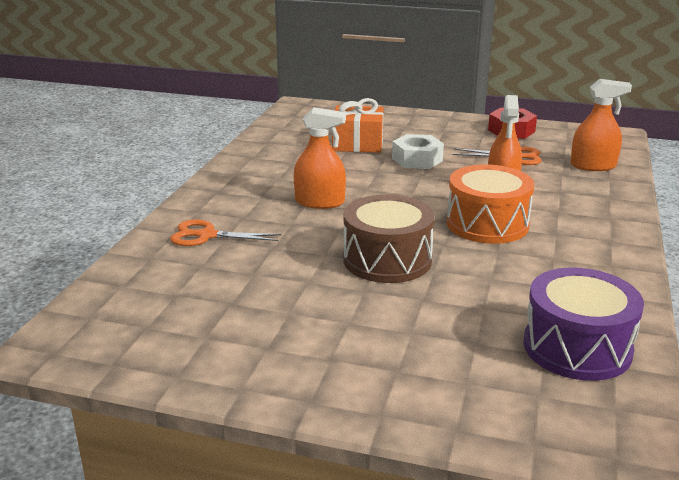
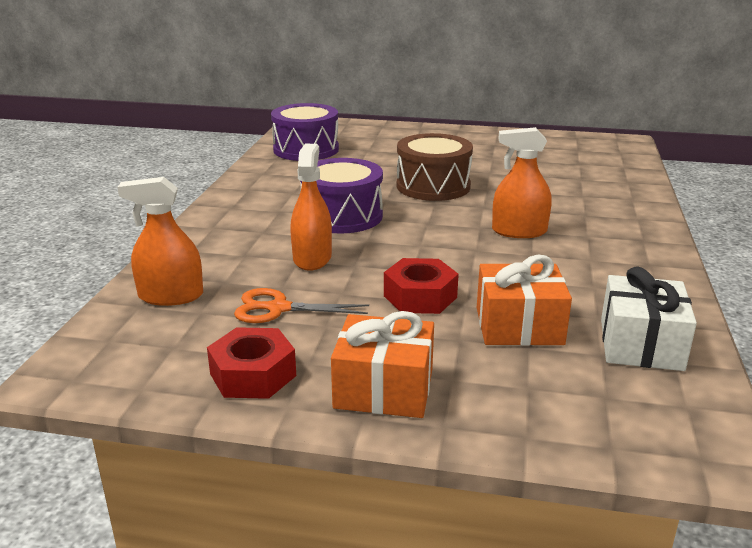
camera: 175 degrees right, 0 degrees up
orange scissors [170,219,281,246] -> none
white nut [392,134,444,169] -> red nut [384,258,459,314]
orange drum [447,165,534,244] -> purple drum [300,158,383,233]
none -> orange gift [331,311,434,418]
none -> white gift [601,266,697,371]

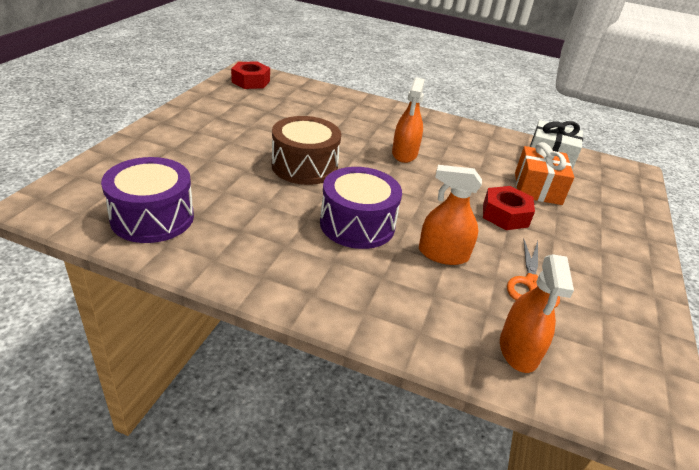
camera: 85 degrees left, 10 degrees up
red nut [207,327,296,399] -> red nut moved to [231,61,270,89]
orange gift [331,311,434,418] -> none

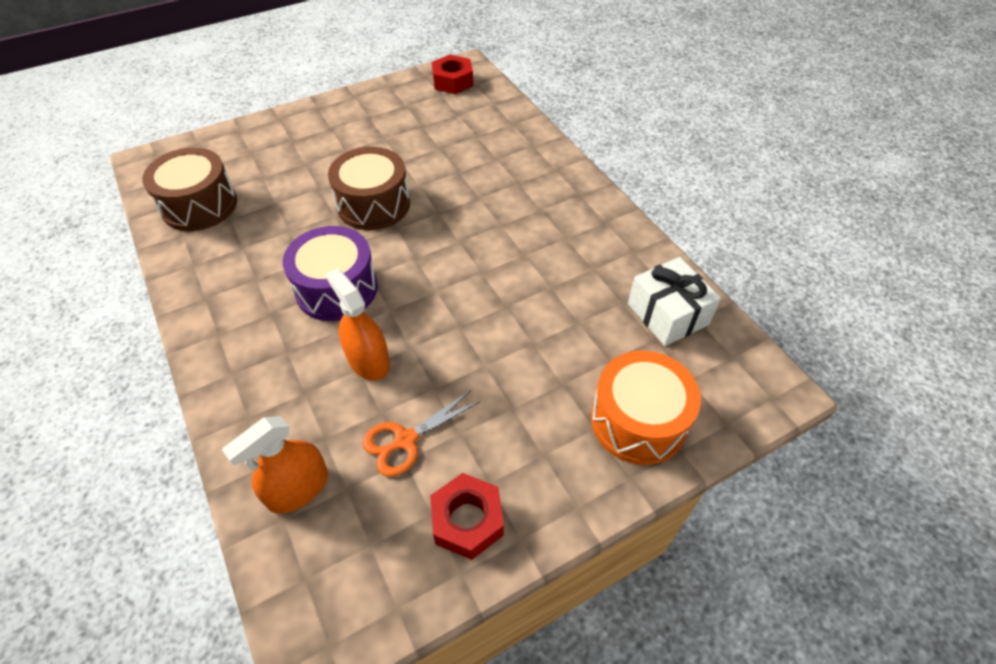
camera: 45 degrees right, 15 degrees up
purple drum [101,157,194,243] -> brown drum [142,148,237,231]
orange spray bottle [392,77,425,163] -> none
red nut [483,186,535,230] -> red nut moved to [430,473,504,560]
orange gift [515,142,574,205] -> none
none -> orange drum [591,351,701,465]

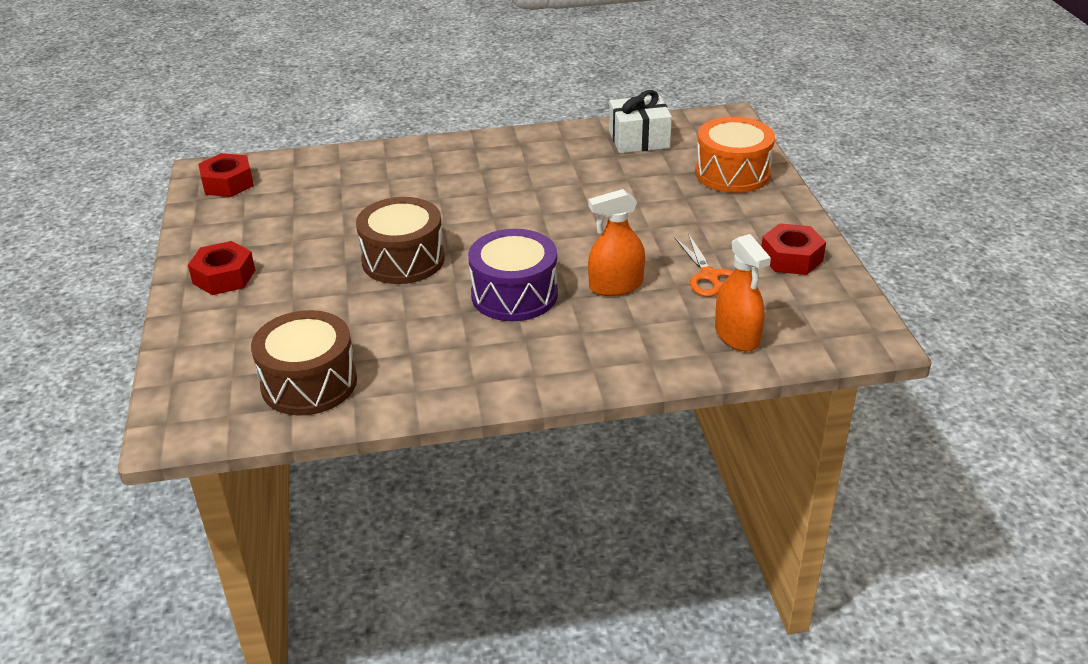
camera: 70 degrees left, 15 degrees down
none -> red nut [188,241,255,295]

